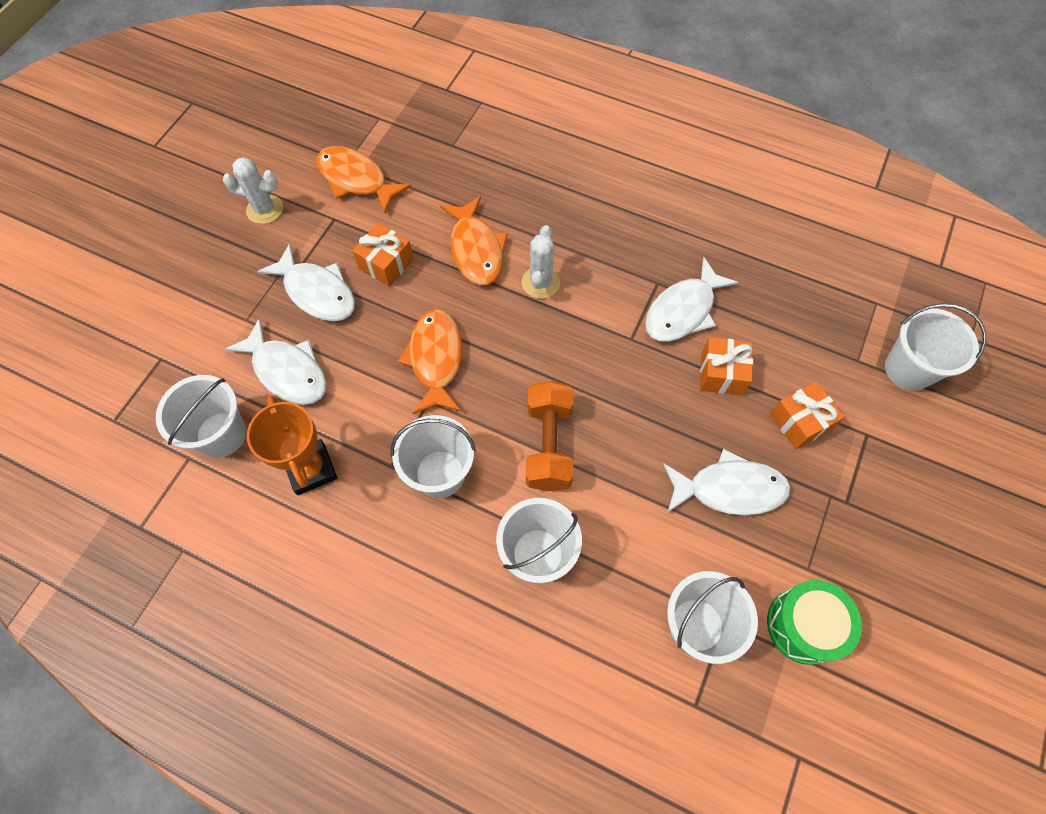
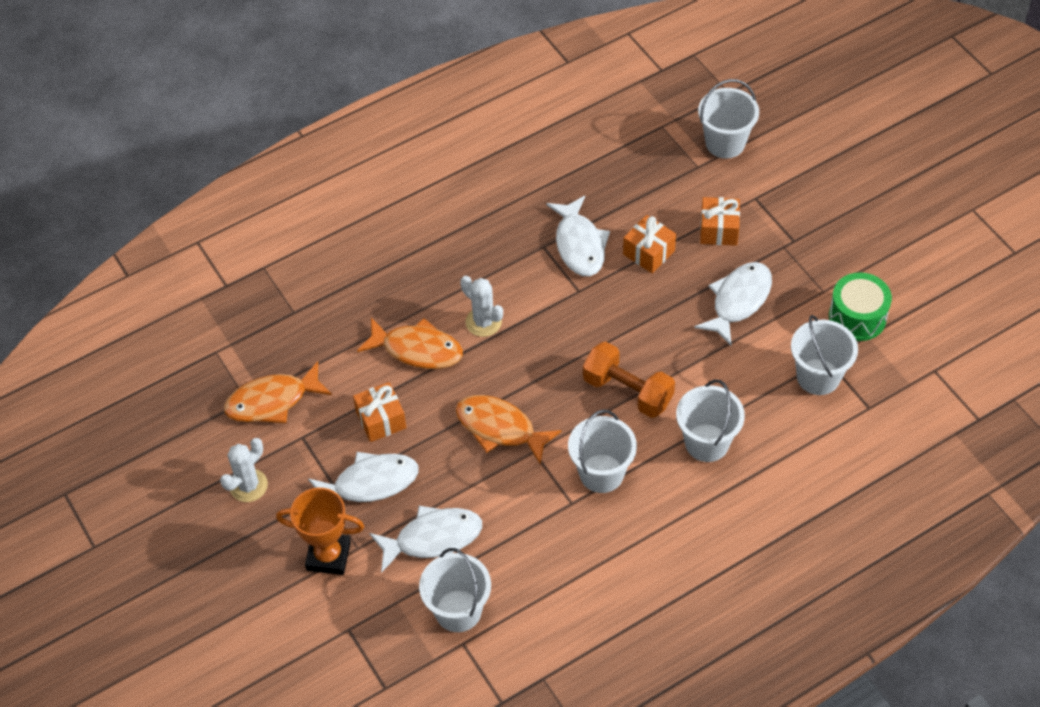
camera: 55 degrees left, 10 degrees down
orange trophy [247,395,337,495] -> orange trophy moved to [276,488,364,575]

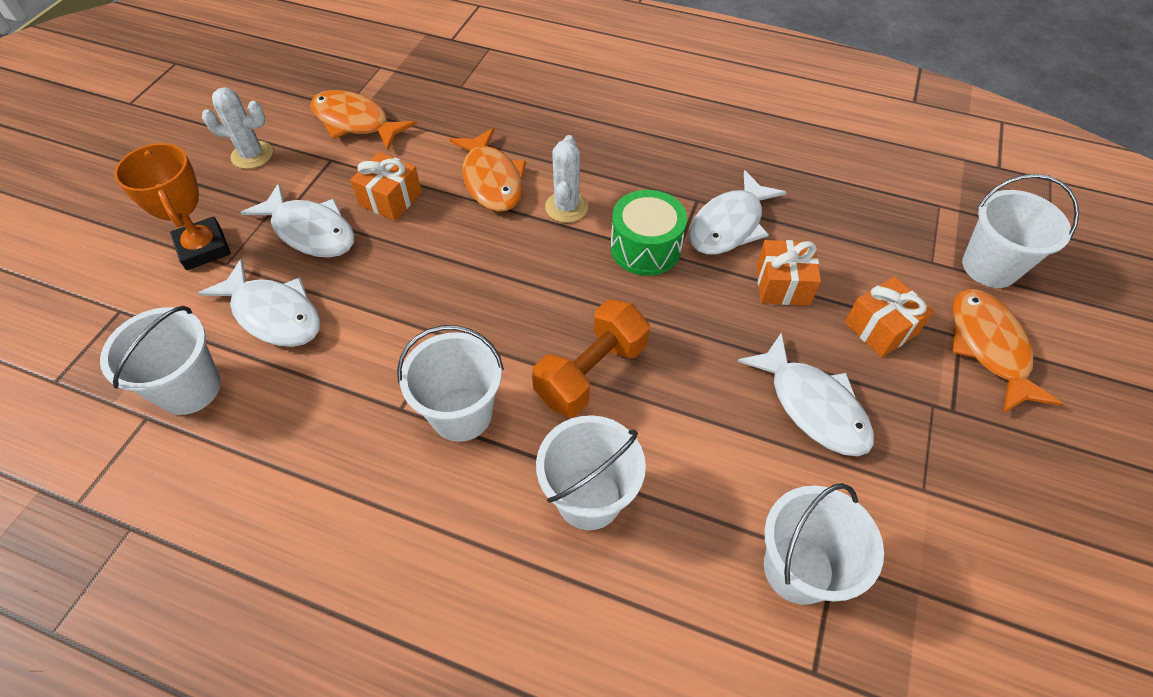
camera: 50 degrees right, 0 degrees up
orange fish [456,395,562,465] -> orange fish moved to [952,289,1063,413]
orange dumbbell [583,342,675,418] -> orange dumbbell turned 45 degrees clockwise [532,299,650,417]
white fish [694,262,772,346] -> white fish turned 60 degrees clockwise [737,333,874,456]
green drum [829,272,892,341] -> green drum moved to [610,190,687,276]

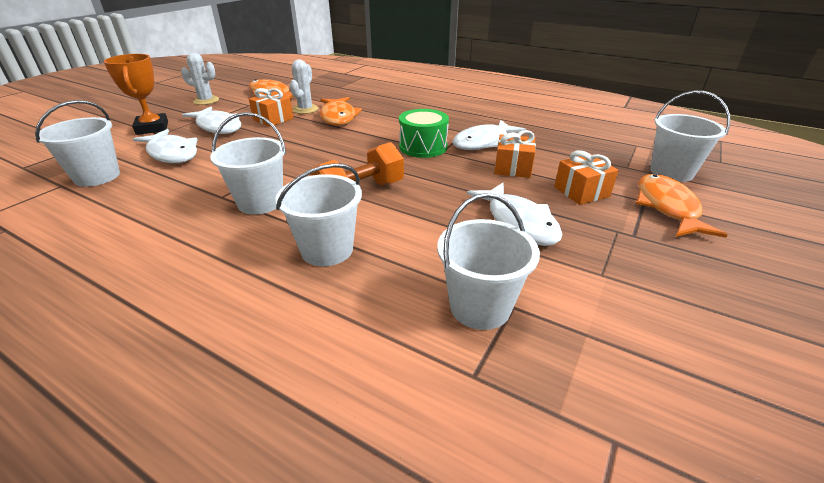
camera: 10 degrees right, 20 degrees down
white cactus [545,135,588,223] -> white cactus moved to [290,60,319,114]

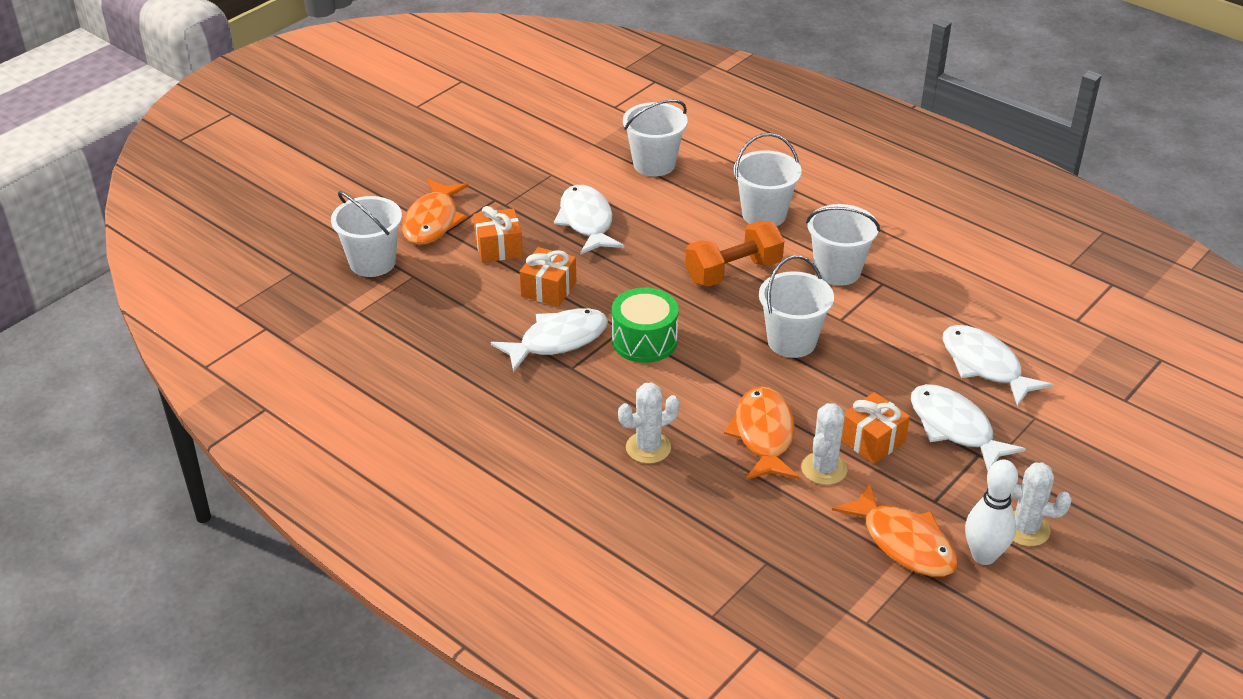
camera: 170 degrees left, 5 degrees up
white bucket [35,100,120,187] -> white bucket moved to [759,255,834,358]
orange trophy [103,54,168,135] -> none
none -> white cactus [618,383,680,464]
none -> white bowling pin [965,459,1018,565]

